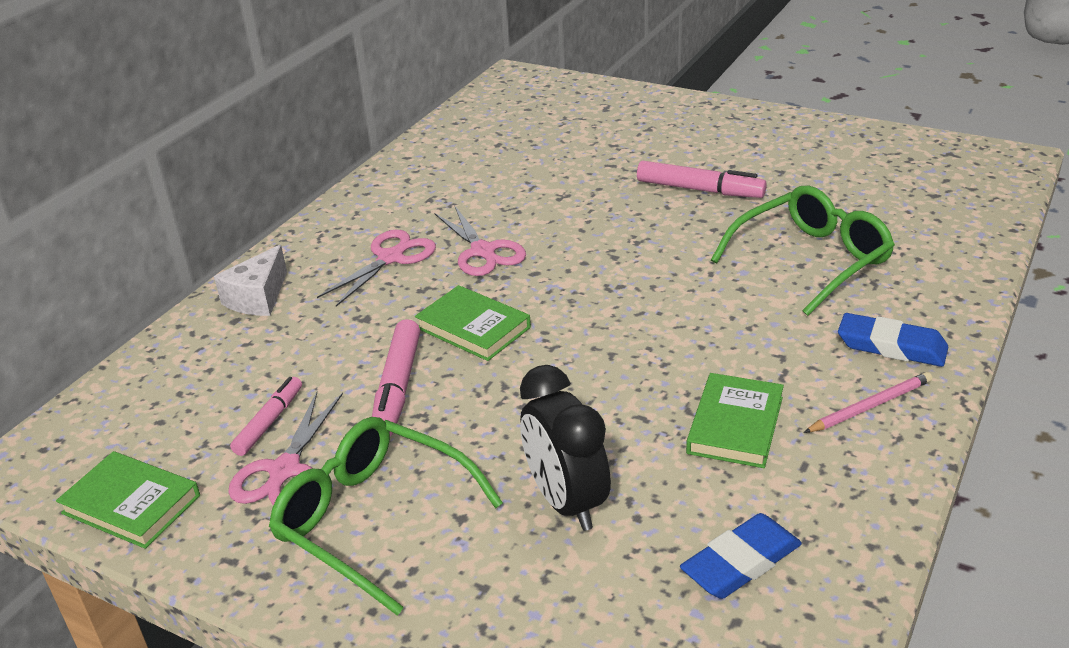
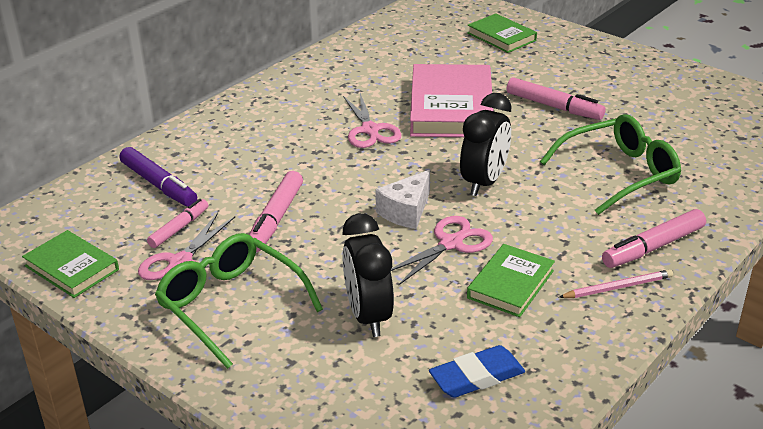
camera: 10 degrees right, 0 degrees up
white cheese [214,245,287,316] -> white cheese moved to [375,170,430,229]
pink scissors [317,230,436,307] -> pink scissors moved to [391,216,493,286]
green book [415,285,531,361] -> green book moved to [467,13,537,53]
blue eraser [838,313,948,367] -> pink marker [602,209,706,268]
none -> purple marker [120,147,197,207]
none -> pink book [410,64,493,137]
none -> black clock [460,93,511,196]

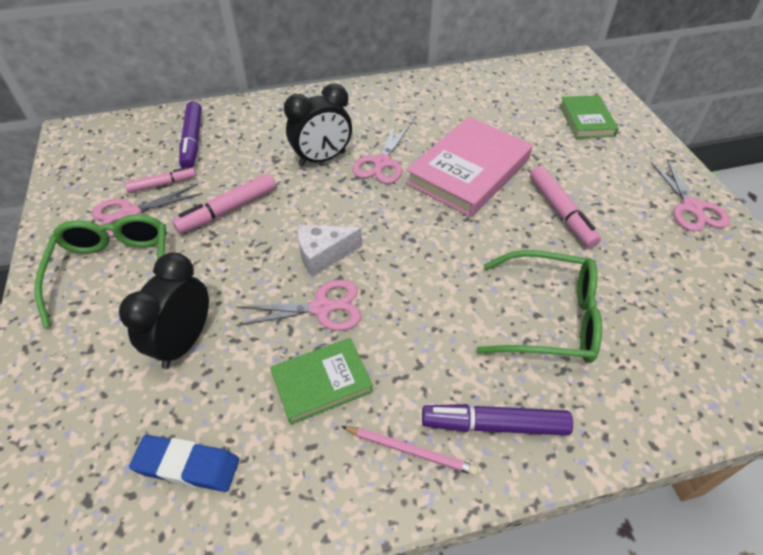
camera: 35 degrees right, 15 degrees up
green book [22,230,119,298] -> none
black clock [460,93,511,196] -> black clock moved to [284,84,352,167]
pink marker [602,209,706,268] -> purple marker [422,404,573,435]
none -> pink scissors [650,159,730,231]

